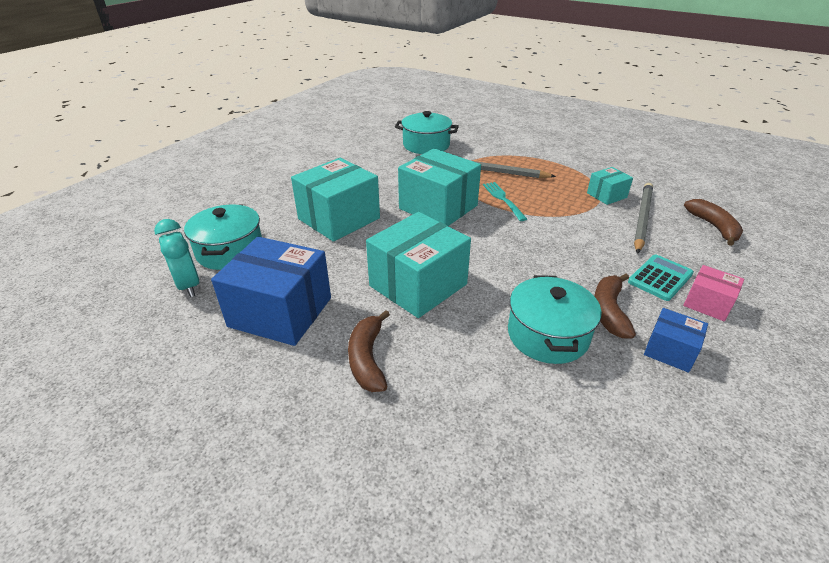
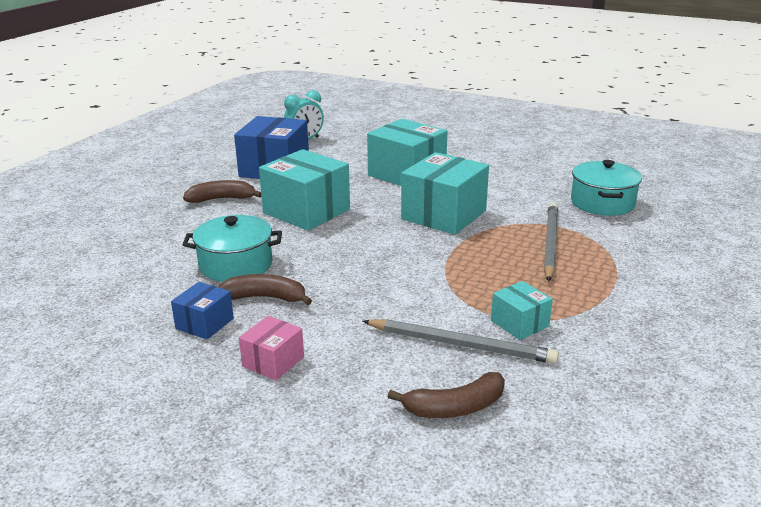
camera: 85 degrees right, 10 degrees down
turquoise pot [184,205,262,270] -> none
turquoise fork [483,182,527,221] -> none
turquoise calculator [628,255,694,301] -> none

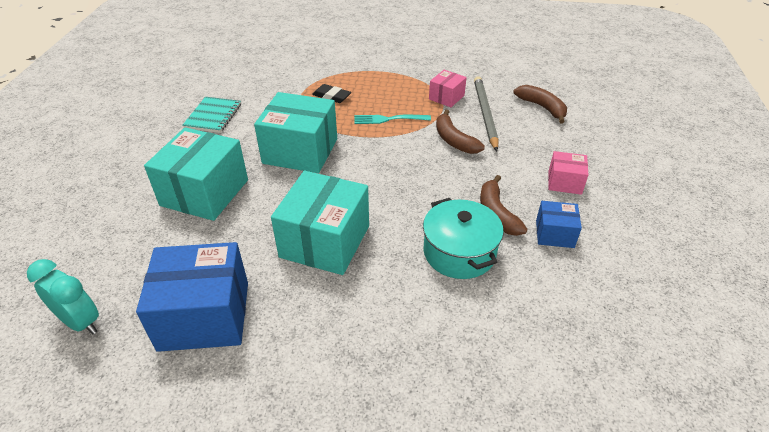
camera: 110 degrees left, 15 degrees up
brown banana [183,180,261,203] -> brown banana moved to [436,110,485,154]
turquoise box [491,281,553,340] -> pink box [429,70,467,107]
grey pencil [544,203,558,282] -> black eraser [312,84,351,103]
turquoise pot [571,160,642,216] -> none
none -> turquoise notebook [182,97,241,133]
none -> turquoise fork [354,115,431,124]

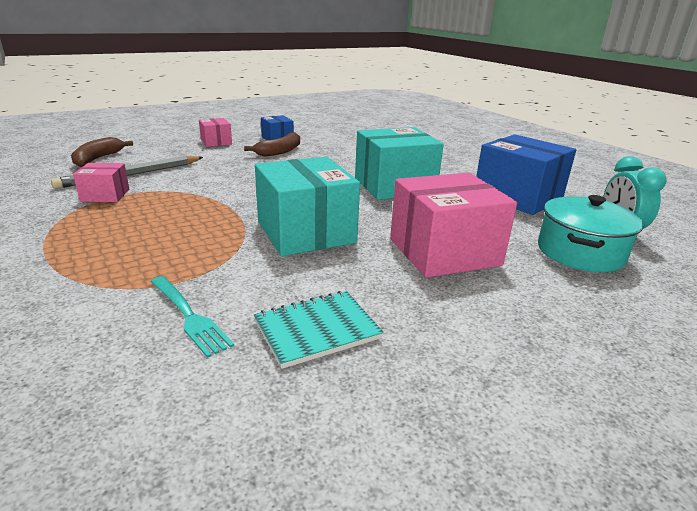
camera: 130 degrees left, 15 degrees down
turquoise box [144,127,248,221] -> pink box [390,173,517,278]
black eraser [312,84,351,103] -> none
turquoise fork [354,115,431,124] -> turquoise fork moved to [150,276,234,358]
turquoise pot [423,198,504,279] -> turquoise pot moved to [538,195,644,272]
brown banana [436,110,485,154] -> none

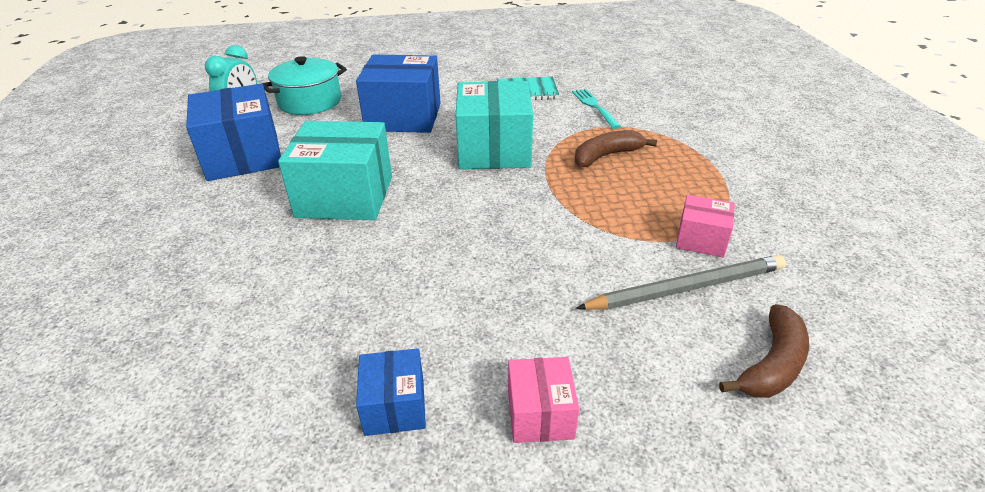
camera: 155 degrees left, 10 degrees up
brown banana [244,132,300,156] -> brown banana moved to [575,130,657,167]
pink box [390,173,517,278] -> blue box [356,55,441,133]

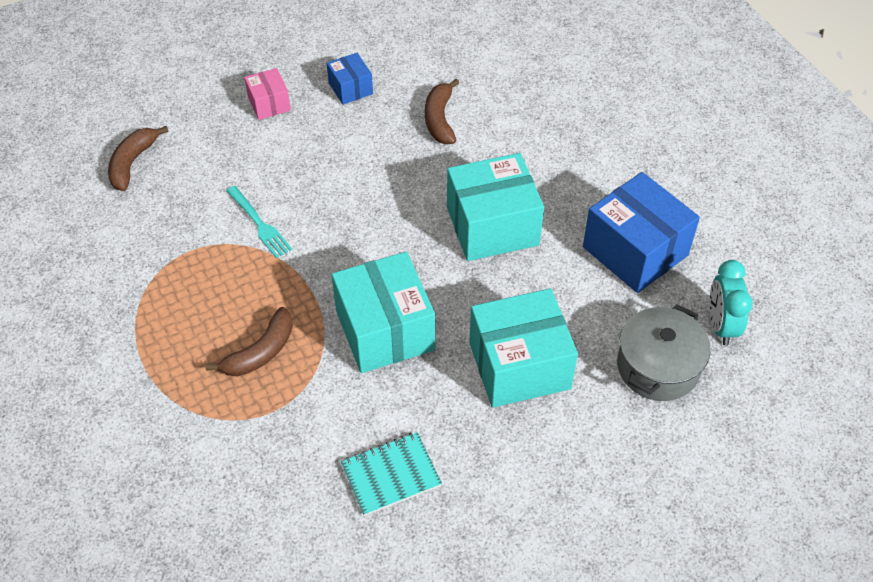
camera: 160 degrees right, 15 degrees up
turquoise pot [261,56,347,115] -> grey pot [617,304,711,401]
blue box [356,55,441,133] -> turquoise box [469,288,578,408]
turquoise fork [572,89,621,129] -> turquoise fork moved to [226,186,293,259]
grey pencil [576,255,786,310] -> none
pink box [676,195,735,257] -> none
none -> brown banana [425,79,459,144]

